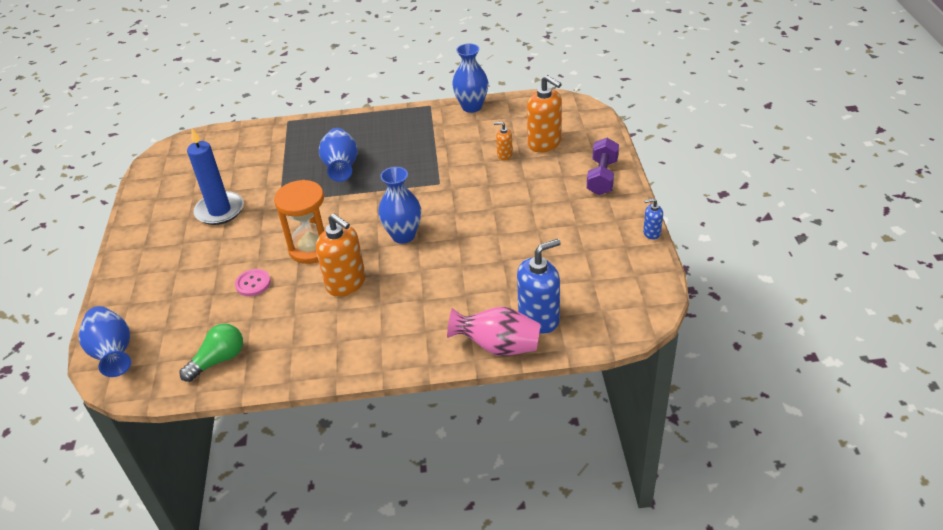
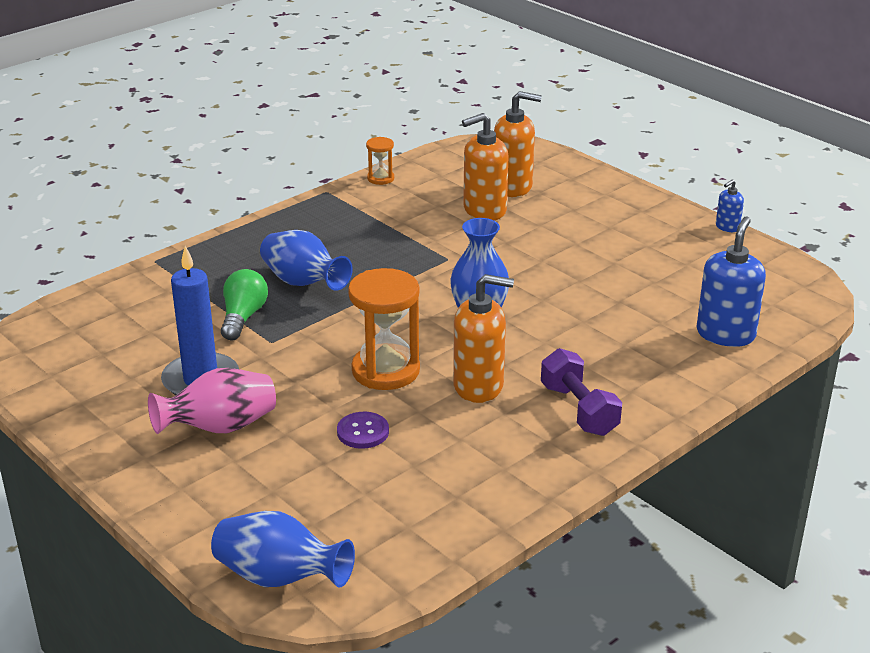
camera: 40 degrees left, 10 degrees down
green light bulb [180,323,243,382] -> green light bulb moved to [221,269,268,340]
pink button [235,269,271,296] -> purple button [337,412,389,449]
pink vase [447,307,541,356] -> pink vase moved to [148,368,276,434]
blue vase [452,44,488,113] -> orange hourglass [366,137,394,185]
orange soap dispenser [494,122,513,160] -> orange soap dispenser [462,113,508,220], size x2.01
purple dumbbell [587,138,619,195] -> purple dumbbell moved to [541,348,622,436]

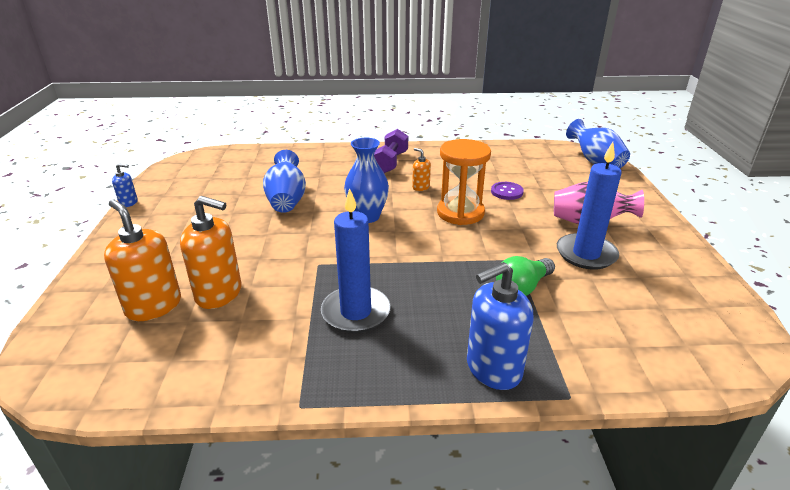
camera: 140 degrees left, 0 degrees up
blue vase [260,230,353,291] -> blue vase moved to [263,150,306,213]
orange hourglass [366,137,394,185] -> none
orange soap dispenser [453,274,514,403] -> orange soap dispenser [412,148,431,191], size x0.50
blue soap dispenser [696,217,766,347] -> blue soap dispenser moved to [467,262,533,390]
none -> blue candle [321,188,391,333]

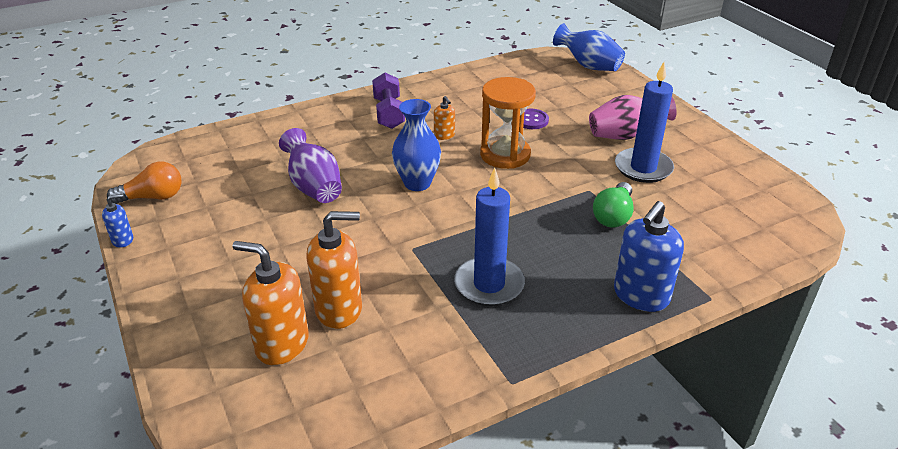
camera: 25 degrees left, 5 degrees up
blue vase [263,150,306,213] -> purple vase [279,128,342,203]
orange soap dispenser [412,148,431,191] -> orange soap dispenser turned 135 degrees counterclockwise [434,96,455,140]
none -> orange light bulb [107,162,181,204]

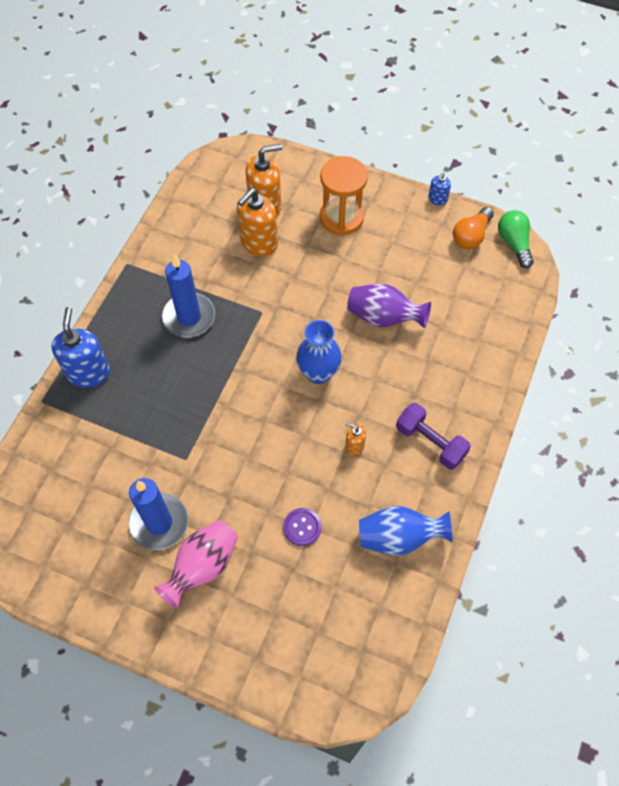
camera: 140 degrees right, 25 degrees up
orange hourglass [480,77,536,169] -> orange hourglass moved to [320,156,368,235]
blue vase [553,23,625,71] -> blue vase moved to [359,506,452,556]
green light bulb [593,182,634,228] -> green light bulb moved to [498,210,534,268]

